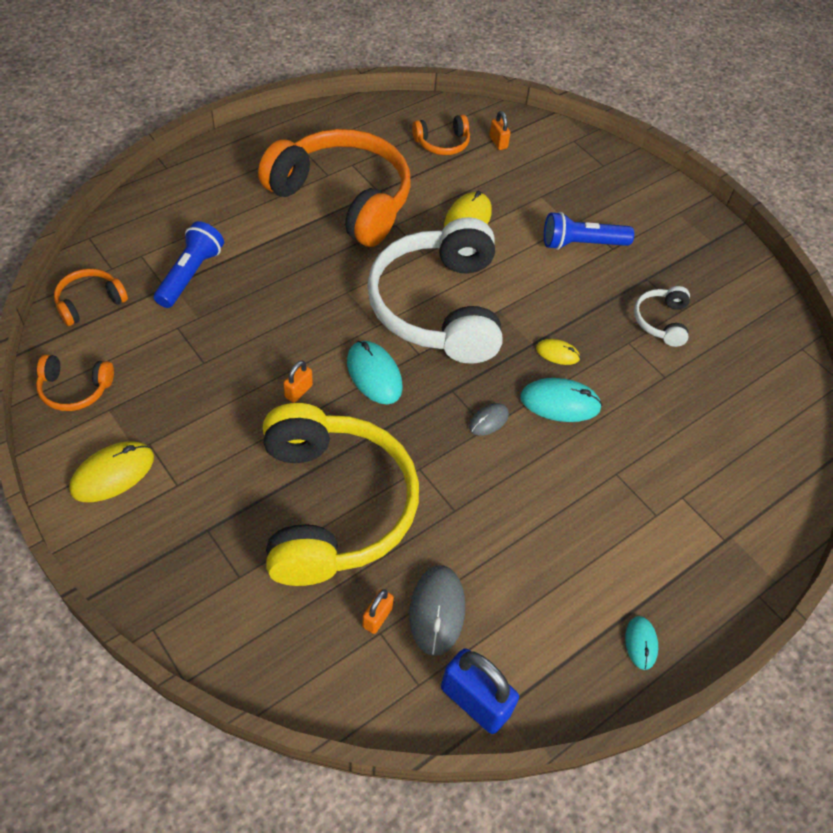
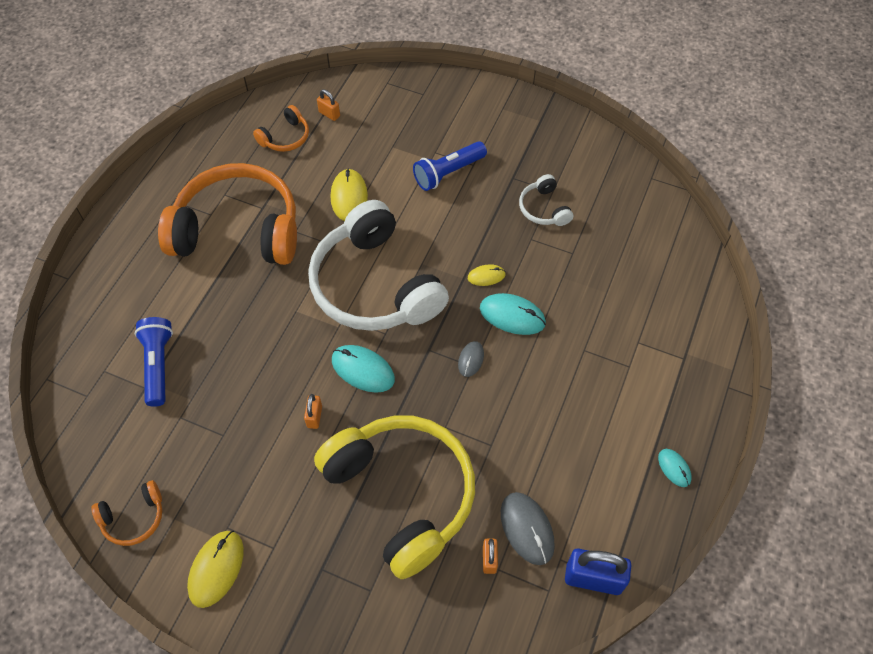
camera: 25 degrees left, 5 degrees up
orange headphones [54,269,128,326] -> none
turquoise mouse [520,378,602,422] -> turquoise mouse turned 45 degrees clockwise [480,293,546,335]

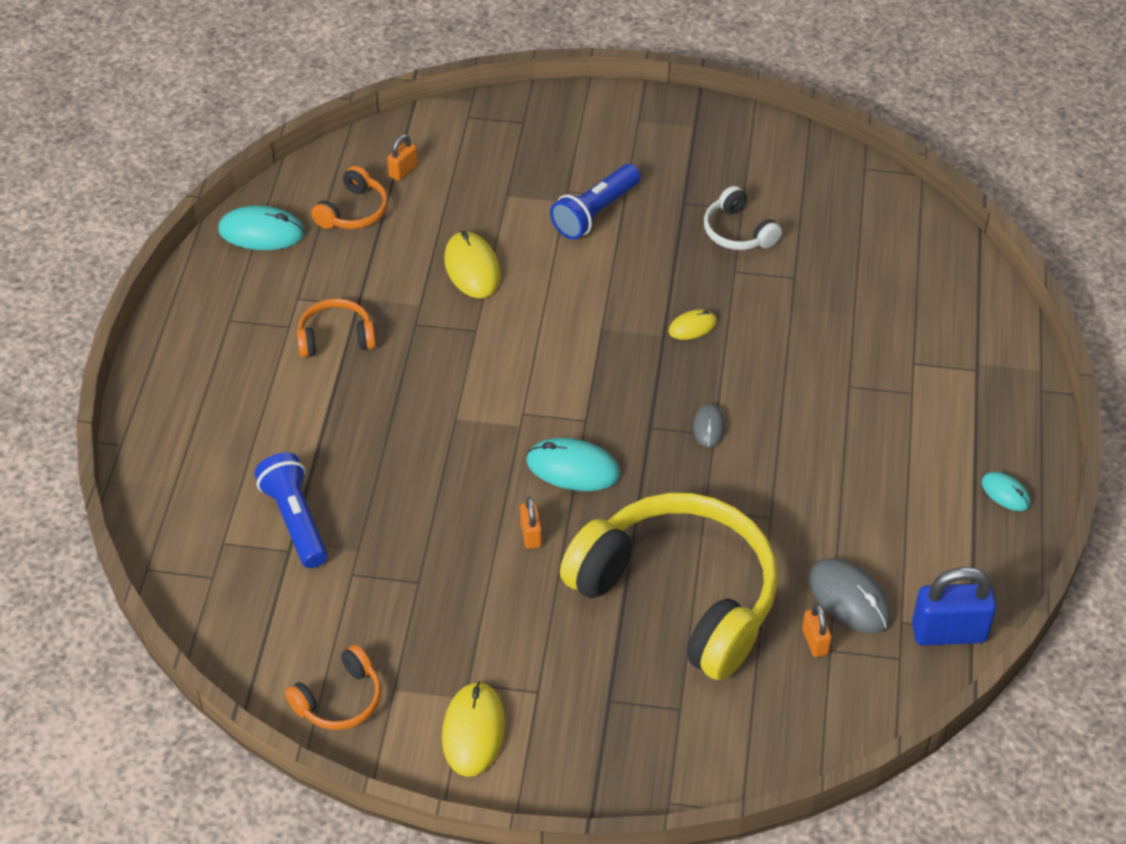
camera: 15 degrees left, 10 degrees down
orange headphones [158,163,297,265] -> orange headphones [297,299,376,358], size x0.43
white headphones [308,200,449,331] -> none
orange padlock [317,90,340,121] -> orange padlock turned 75 degrees counterclockwise [387,134,418,181]
turquoise mouse [480,293,546,335] -> turquoise mouse moved to [218,205,305,250]

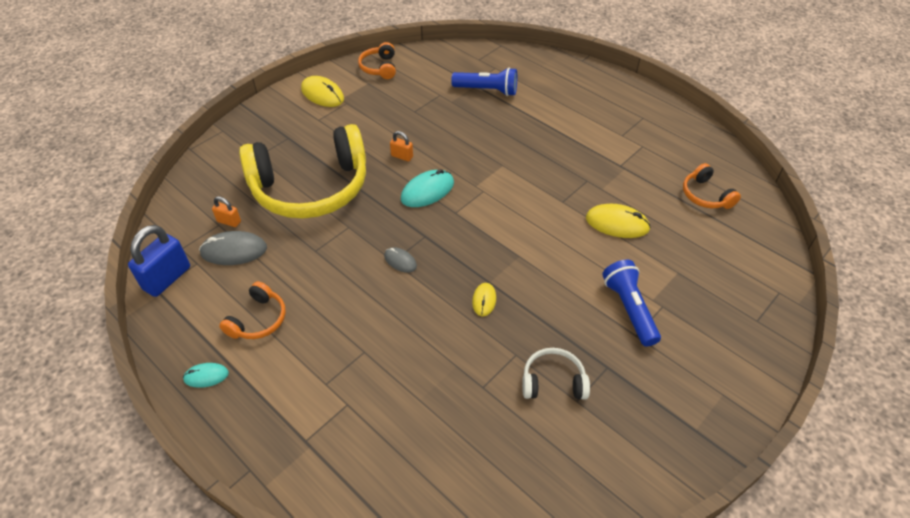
camera: 125 degrees right, 0 degrees up
turquoise mouse [218,205,305,250] -> none
orange headphones [297,299,376,358] -> orange headphones moved to [219,281,286,339]
orange padlock [387,134,418,181] -> none

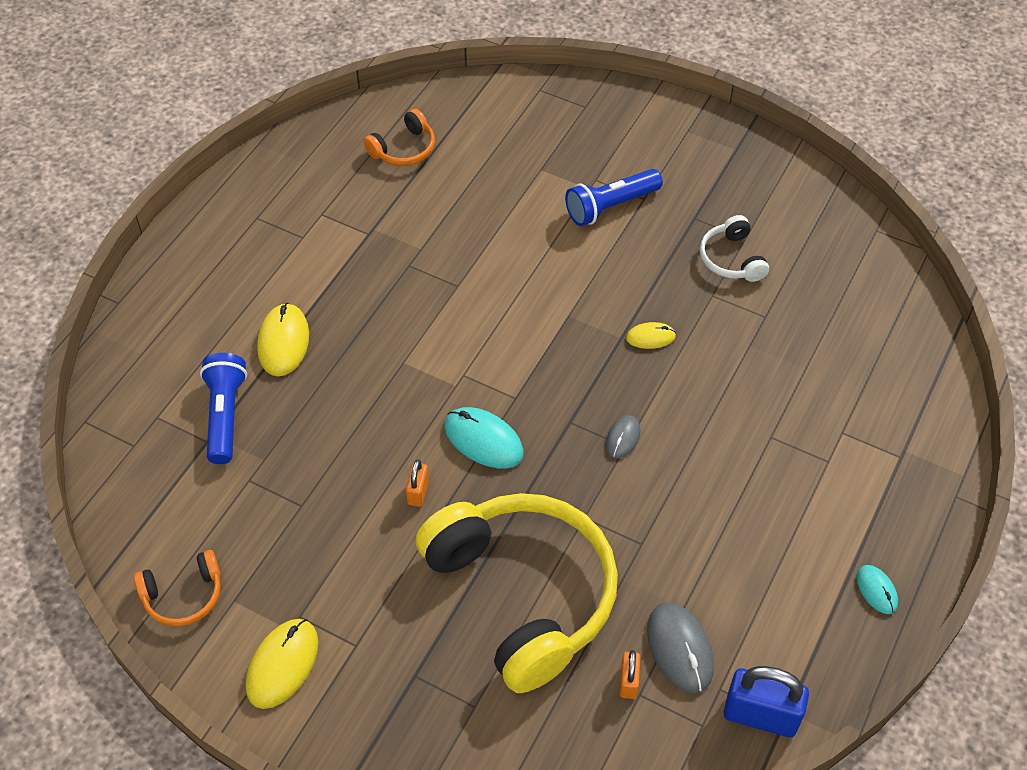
camera: 105 degrees left, 5 degrees up
orange headphones [219,281,286,339] -> none
yellow mouse [586,204,651,238] -> yellow mouse moved to [257,303,309,376]

